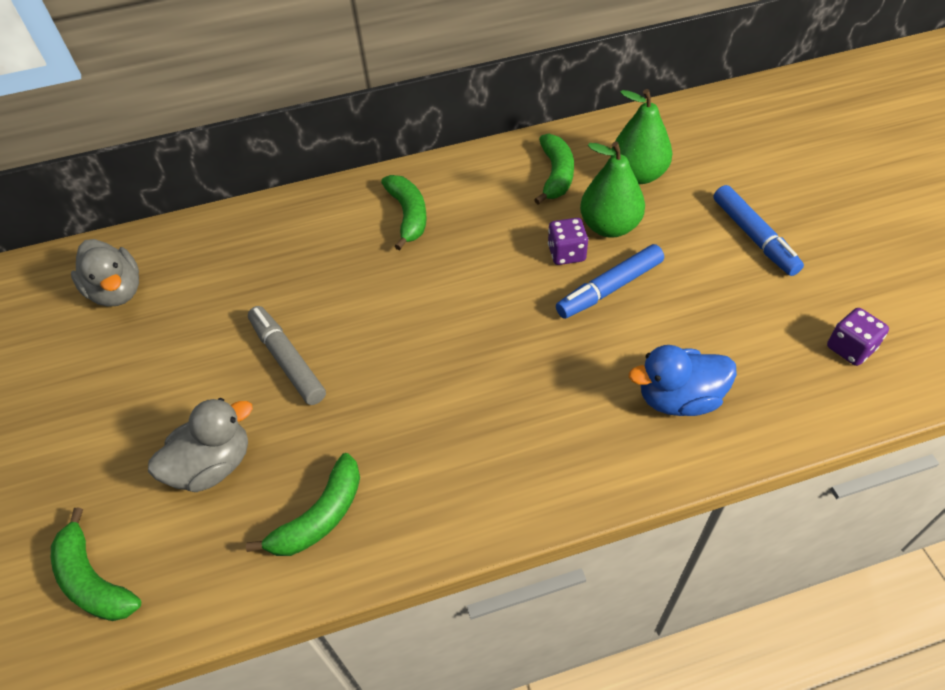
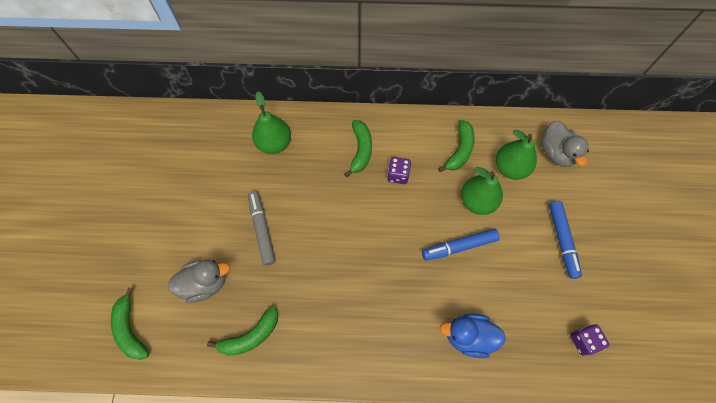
camera: 15 degrees right, 15 degrees up
grey duck [71,239,139,307] -> grey duck moved to [541,121,589,167]
purple dice [548,218,588,265] -> purple dice moved to [387,157,411,184]
none -> green pear [252,92,291,154]

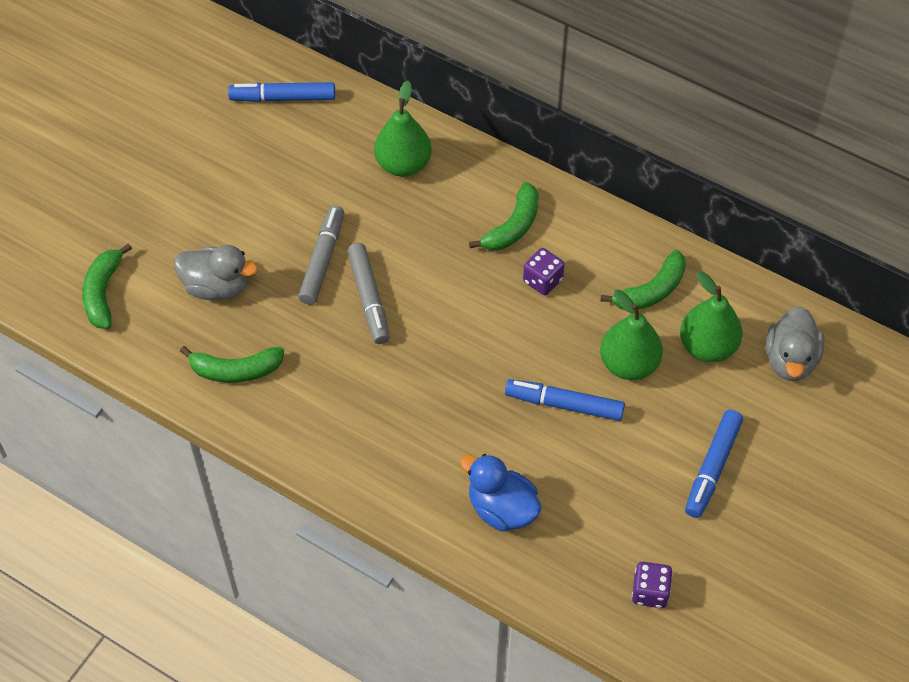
camera: 30 degrees right, 10 degrees down
none -> blue marker [228,82,335,102]
none -> grey marker [347,243,390,344]

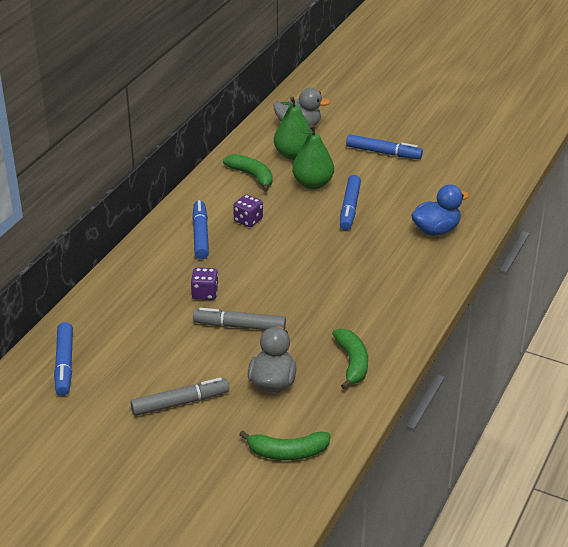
camera: 95 degrees left, 20 degrees down
grey marker [347,243,390,344] -> grey marker moved to [130,378,229,416]
green pear [374,81,432,177] -> none
blue duck [460,454,542,532] -> blue duck turned 150 degrees counterclockwise [411,185,469,236]
green banana [469,182,539,250] -> blue marker [192,200,209,259]
purple dice [632,562,673,608] -> purple dice moved to [191,268,219,300]

